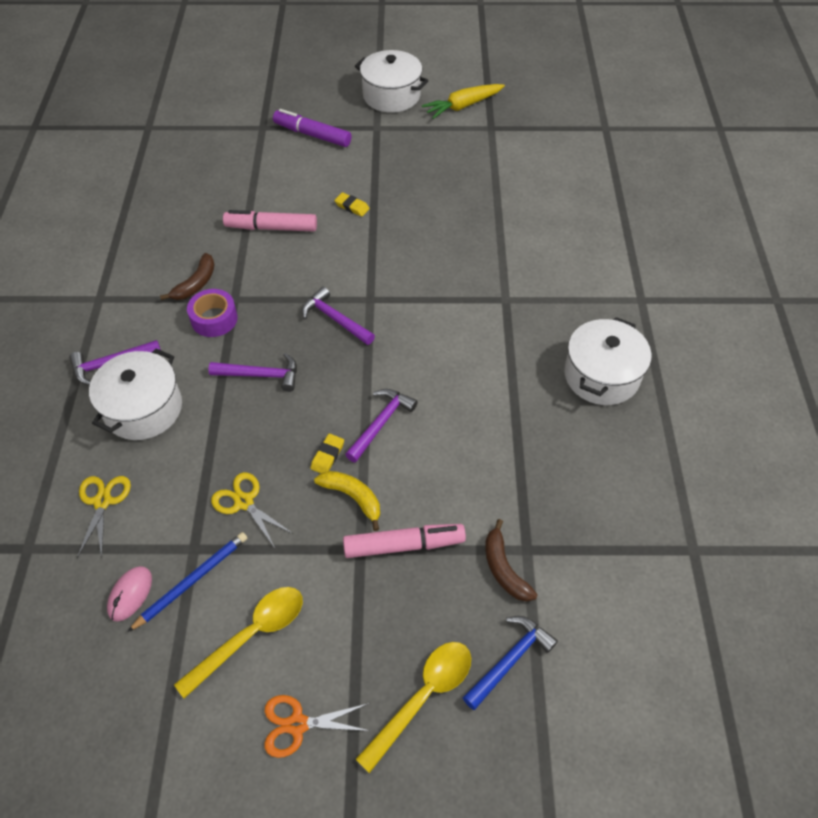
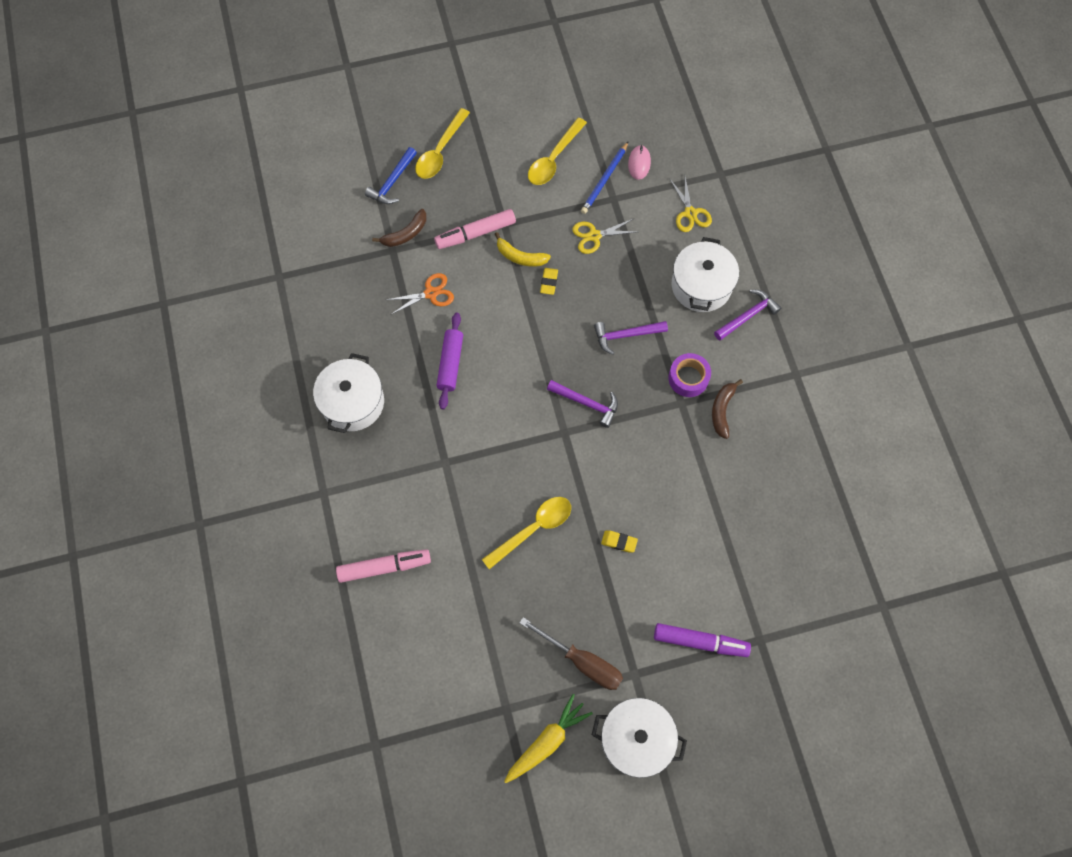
camera: 165 degrees right, 15 degrees up
yellow scissors [211,472,293,548] -> yellow scissors turned 135 degrees clockwise [572,219,636,254]
pink marker [223,210,317,232] -> pink marker moved to [336,549,431,583]
orange scissors [264,695,370,758] -> orange scissors moved to [386,273,454,315]
purple hammer [345,389,418,463] -> none
brown banana [485,519,538,602] -> brown banana turned 90 degrees clockwise [372,209,427,247]
none -> purple rolling pin [436,312,463,409]
none -> yellow spoon [482,497,571,569]
none -> brown screwdriver [520,617,623,690]

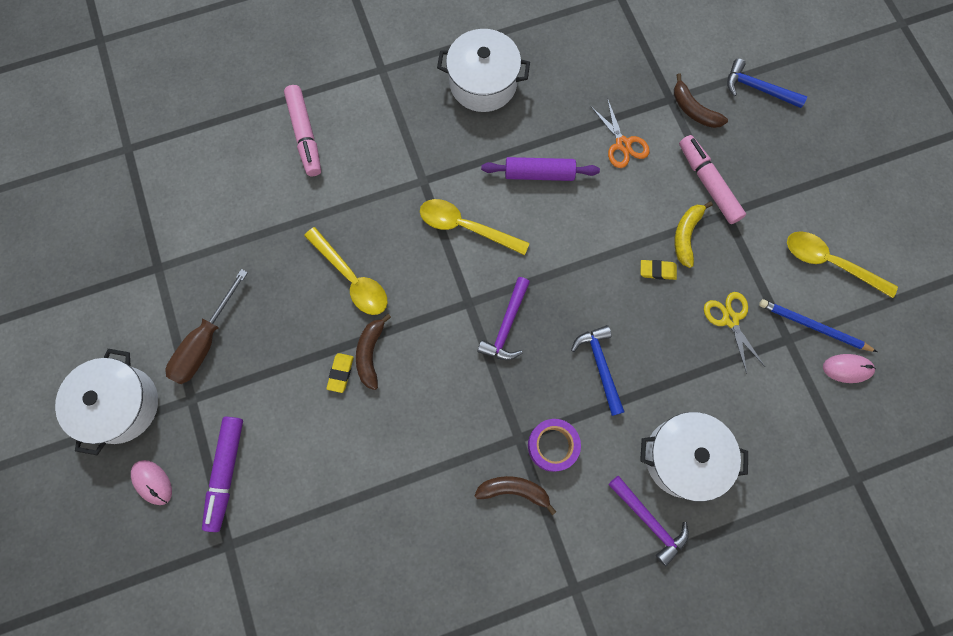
camera: 85 degrees right, 5 degrees up
yellow spoon [415,108,470,179] -> yellow spoon moved to [420,199,530,255]
yellow carrot [504,694,593,783] -> none
purple hammer [594,321,668,355] -> blue hammer [571,325,624,416]
yellow scissors [669,177,712,232] -> none
none -> pink mouse [131,460,172,505]
none -> brown banana [356,314,391,390]

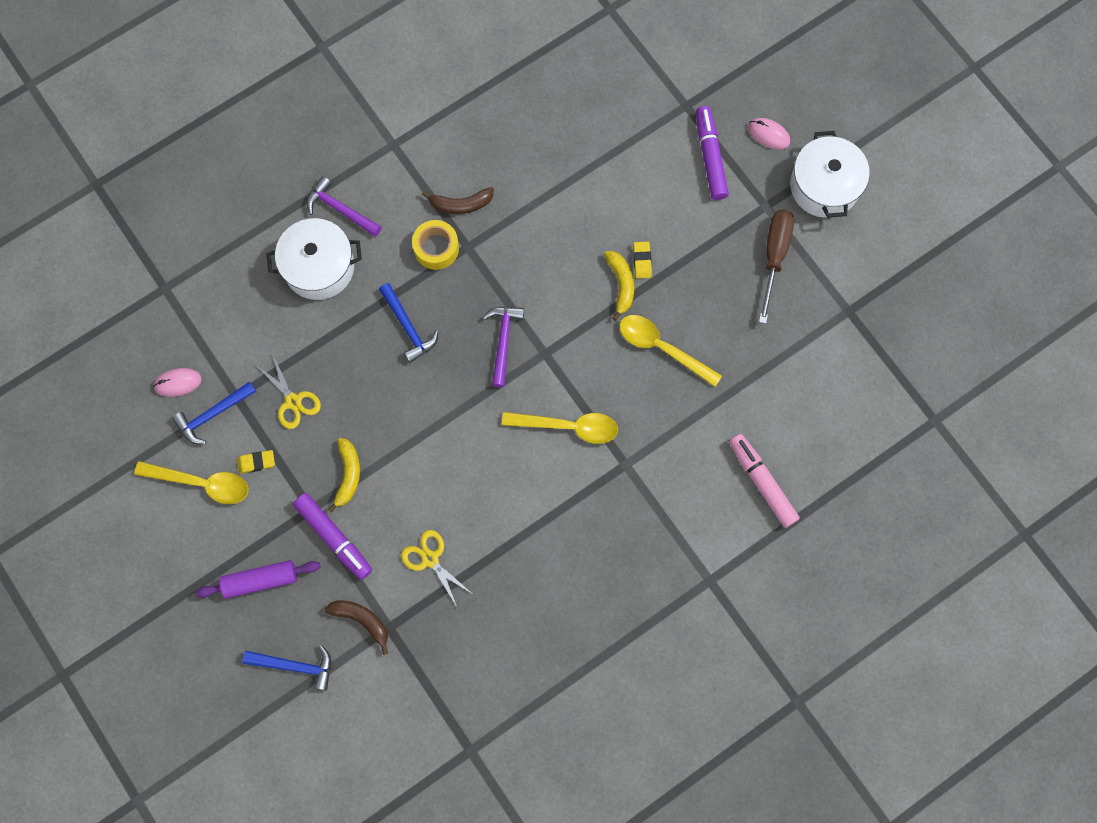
camera: 165 degrees right, 0 degrees up
brown banana [356,314,391,390] -> yellow banana [604,251,634,321]
white pot [437,29,530,112] -> none
purple rolling pin [481,157,600,181] -> purple rolling pin moved to [196,560,321,599]
purple tape [528,419,581,472] -> yellow tape [412,220,459,270]
orange scissors [591,98,650,168] -> yellow scissors [401,530,472,606]
yellow eraser [641,260,677,280] -> yellow eraser moved to [237,450,275,474]
pink marker [679,135,746,224] -> purple marker [293,493,372,580]
blue pencil [759,299,877,352] -> blue hammer [172,381,256,444]

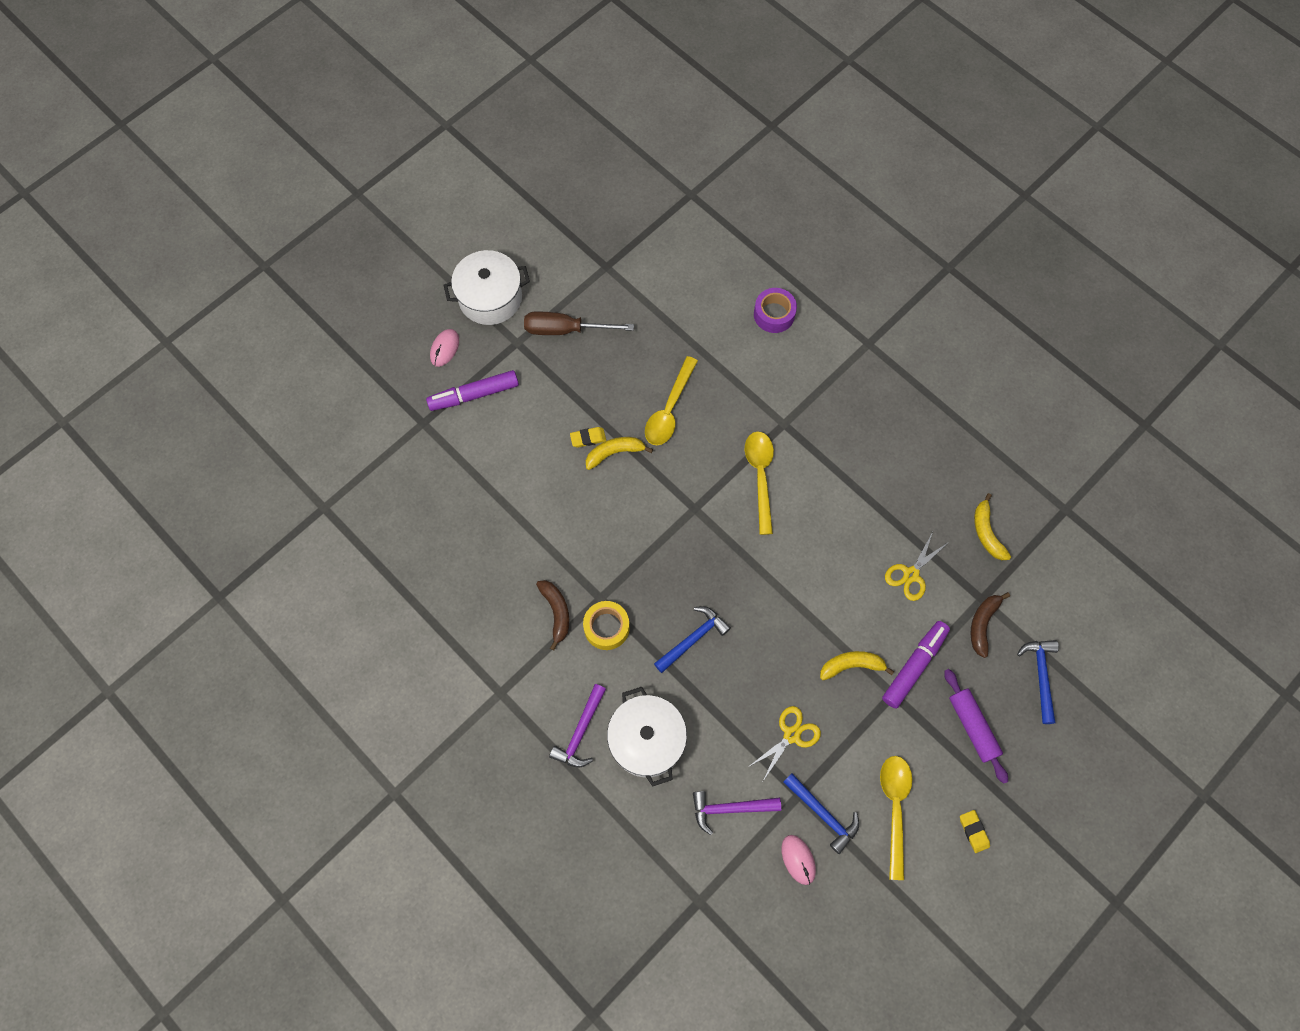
camera: 100 degrees left, 5 degrees down
yellow eraser [237,450,275,474] -> yellow eraser moved to [960,810,990,853]
purple hammer [482,307,524,388] -> purple hammer moved to [693,791,781,835]
pink marker [729,434,800,528] -> purple tape [754,288,797,333]
none -> yellow banana [974,493,1011,560]

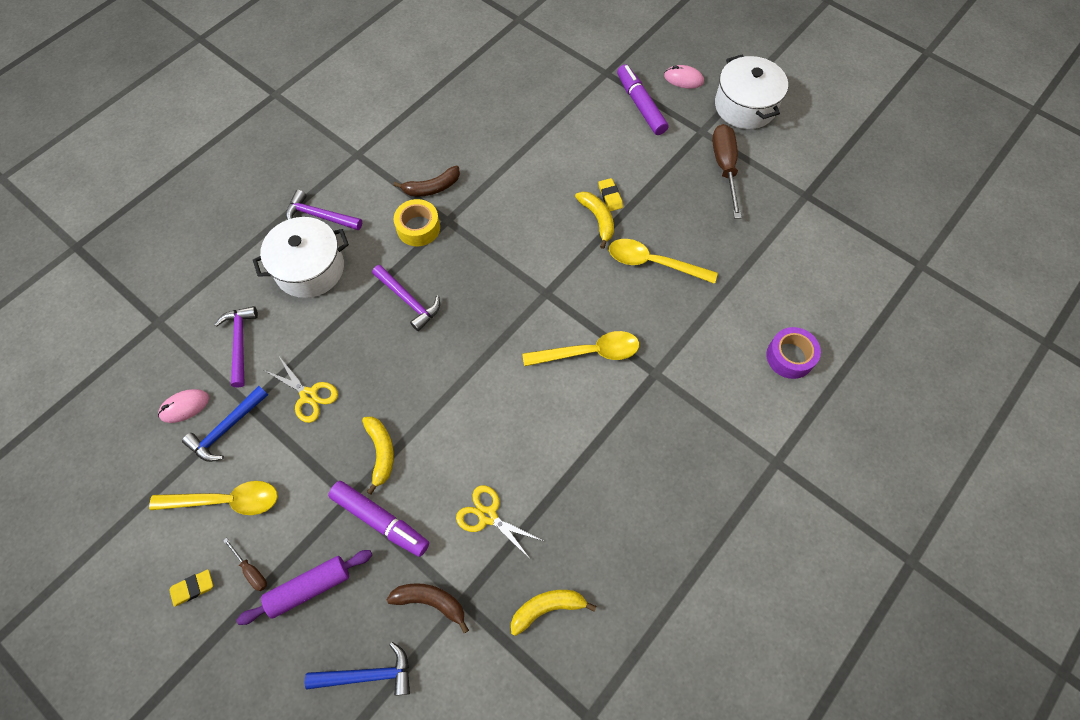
camera: 85 degrees right, 5 degrees down
blue hammer [654,606,731,673] -> purple hammer [372,265,440,331]
none -> brown screwdriver [223,538,267,591]

